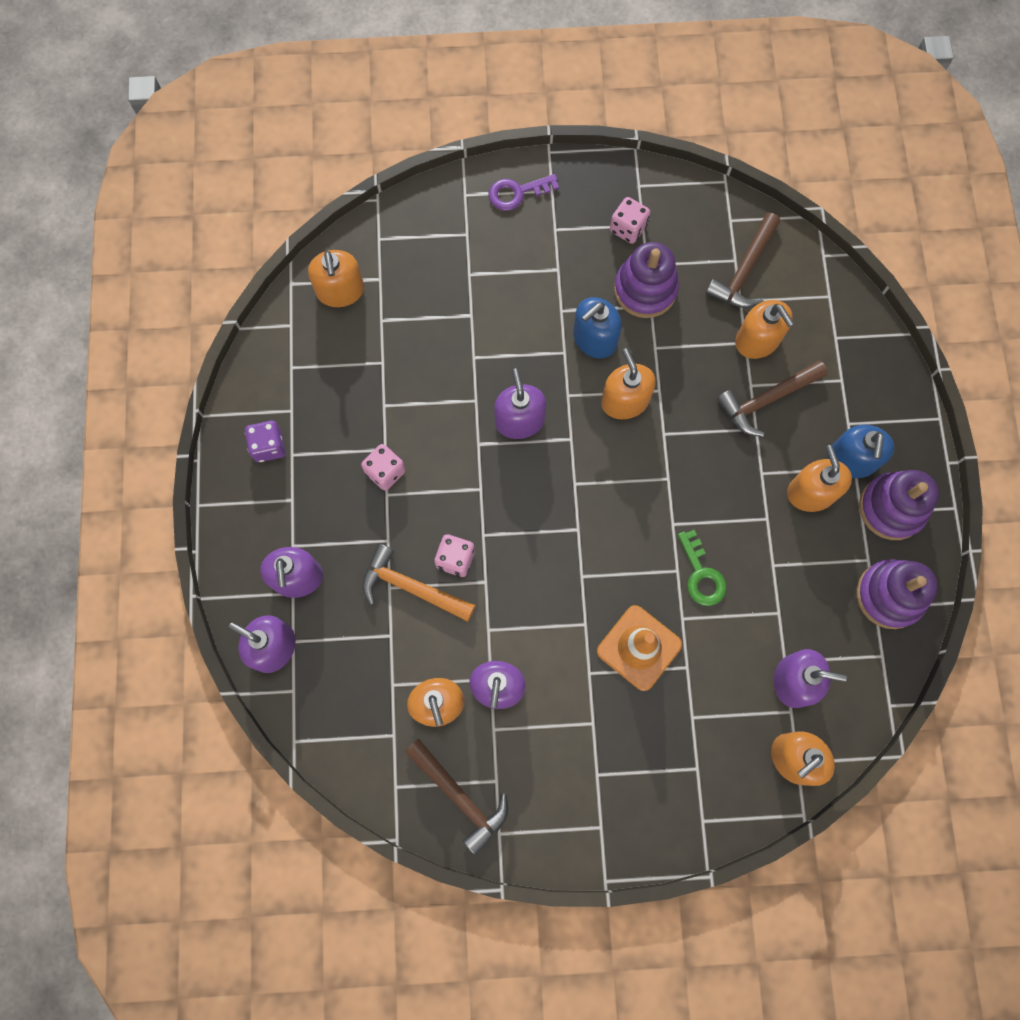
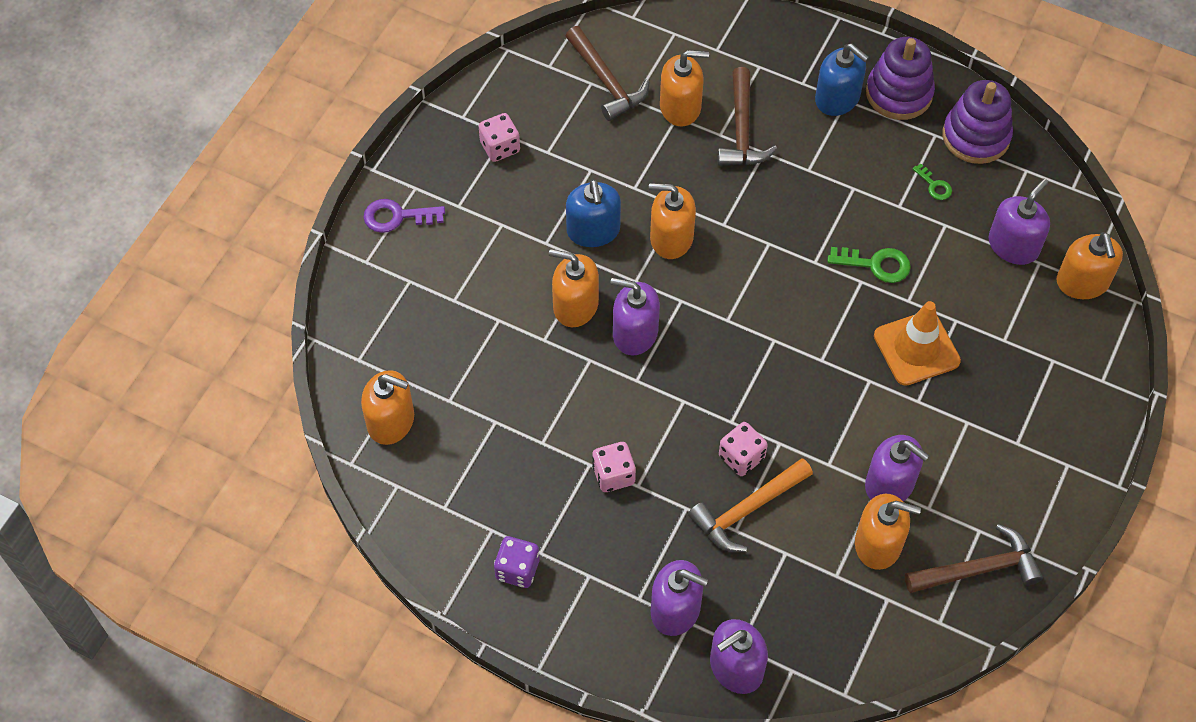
camera: 60 degrees left, 15 degrees down
purple key [488,174,559,211] -> purple key turned 75 degrees clockwise [363,199,445,233]
purple stacking toy [614,242,679,318] -> none
orange soap dispenser [787,445,852,512] -> orange soap dispenser moved to [549,249,599,327]
none -> green key [913,163,952,200]

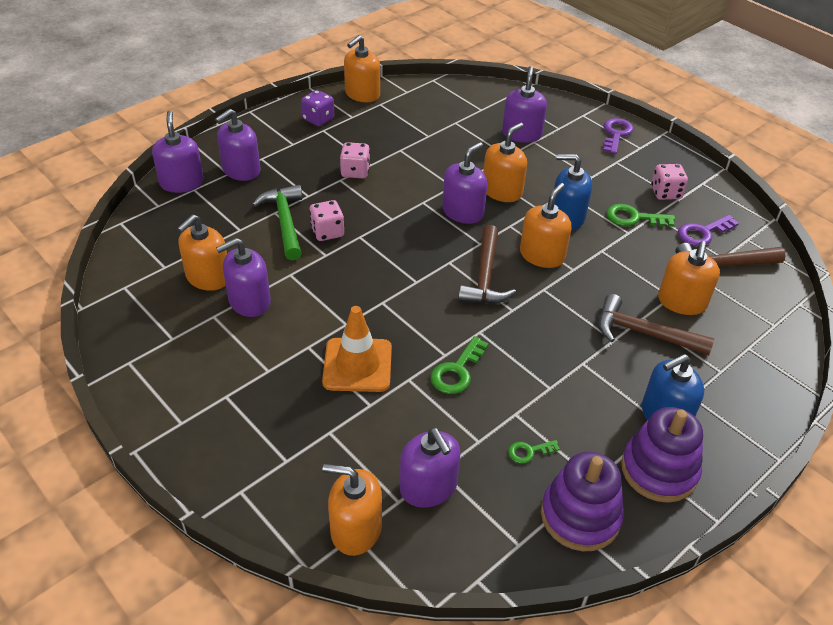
camera: 110 degrees right, 15 degrees down
orange soap dispenser [361,370,414,445] -> orange soap dispenser moved to [344,35,380,102]
orange hammer [688,458,813,552] -> green hammer [252,185,302,260]
brown hammer [905,524,1043,593] -> brown hammer moved to [458,225,516,304]
none -> purple soap dispenser [502,66,547,143]
none -> green key [606,204,675,227]
none -> purple key [678,215,739,246]

